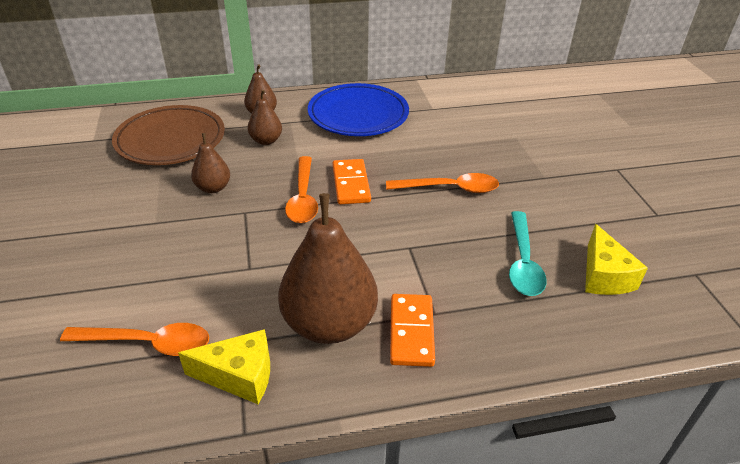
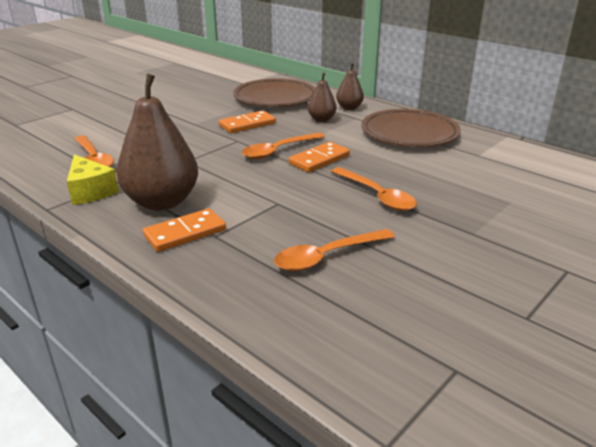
camera: 55 degrees right, 10 degrees down
brown pear [191,133,230,193] -> orange domino [219,110,276,133]
blue plate [308,83,409,136] -> brown plate [362,109,461,147]
turquoise spoon [509,211,547,296] -> orange spoon [274,229,395,271]
yellow cheese [585,224,648,295] -> none

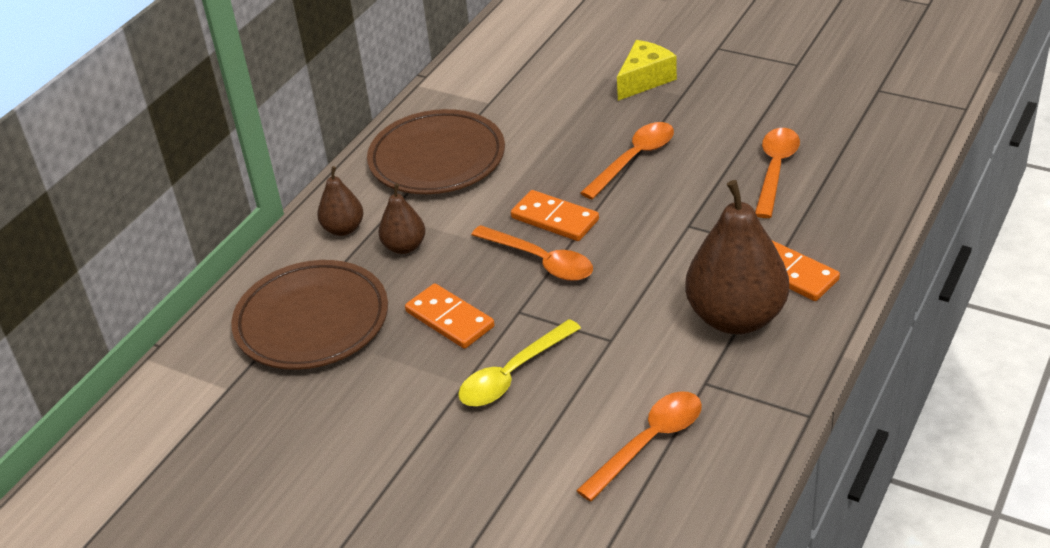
camera: 100 degrees left, 10 degrees up
yellow cheese [67,154,119,205] -> yellow cheese moved to [617,40,677,101]
orange spoon [274,229,395,271] -> orange spoon turned 120 degrees counterclockwise [755,128,800,218]
none -> yellow spoon [458,319,581,406]

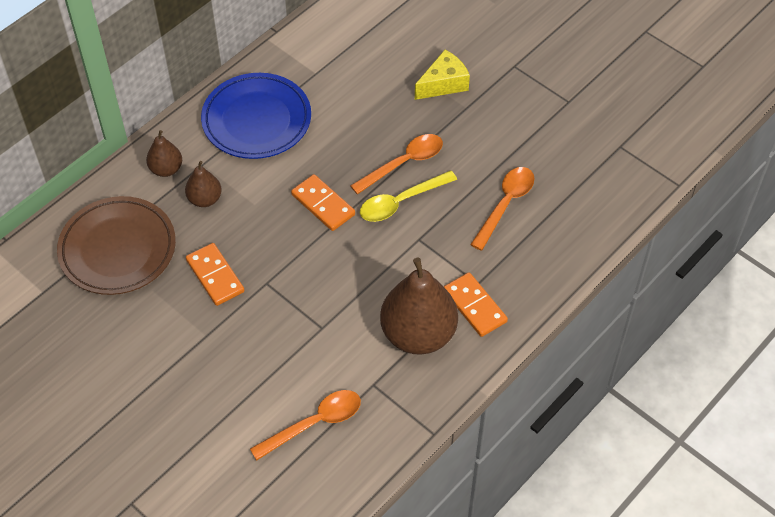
camera: 10 degrees right, 15 degrees up
brown plate [367,109,505,194] -> blue plate [201,73,311,159]
yellow spoon [458,319,581,406] -> yellow spoon moved to [360,171,457,222]
orange spoon [471,225,593,281] -> none

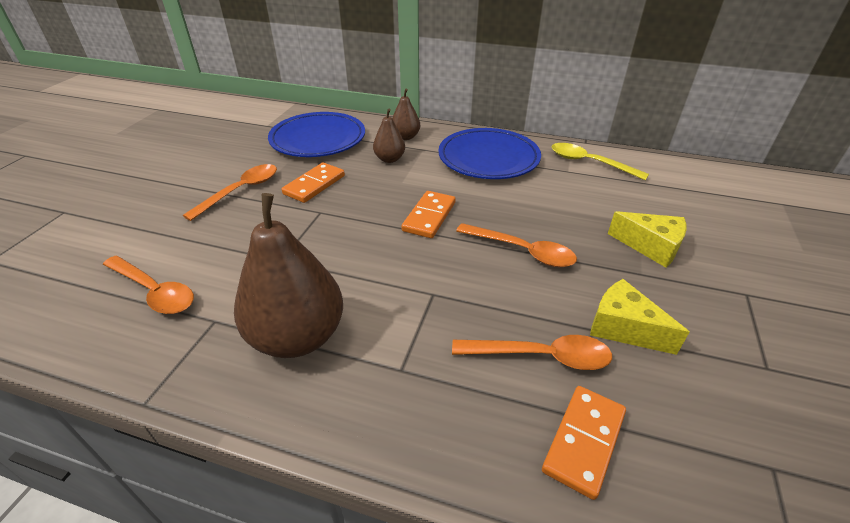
camera: 65 degrees right, 15 degrees down
brown plate [57,196,176,295] -> blue plate [268,112,365,157]
yellow spoon [360,171,457,222] -> yellow spoon moved to [552,143,649,180]
orange domino [444,272,508,337] -> orange domino moved to [542,386,626,500]
none -> orange spoon [183,164,277,221]
none -> yellow cheese [590,279,689,355]

